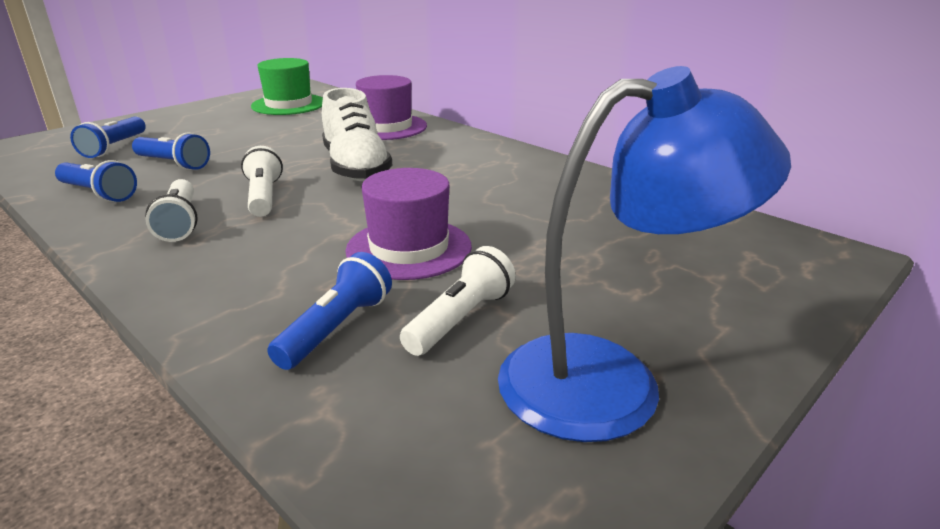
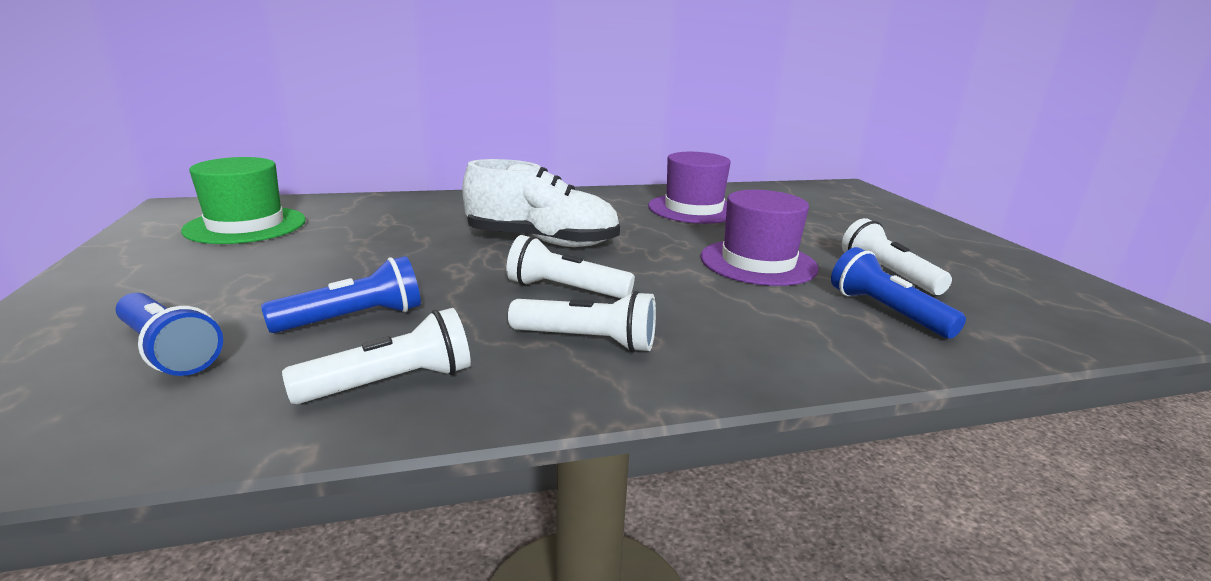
camera: 60 degrees left, 5 degrees down
blue flashlight [55,160,137,202] -> white flashlight [282,308,471,404]
purple hat [356,75,427,140] -> purple hat moved to [648,152,731,224]
blue lamp [498,66,791,442] -> none

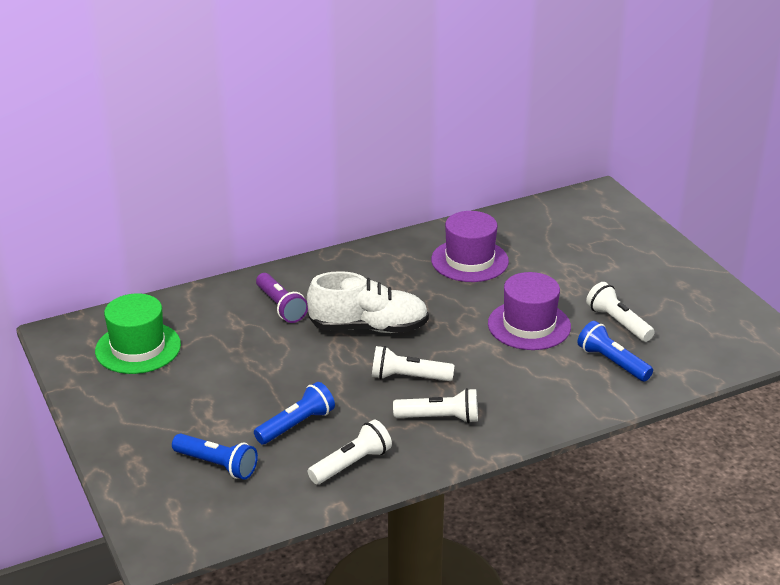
camera: 10 degrees left, 10 degrees up
none -> purple flashlight [256,273,308,323]

